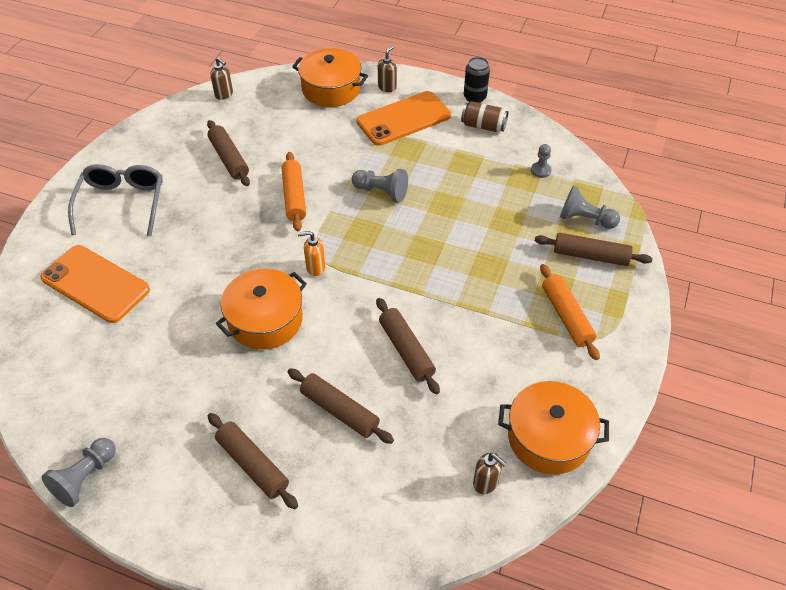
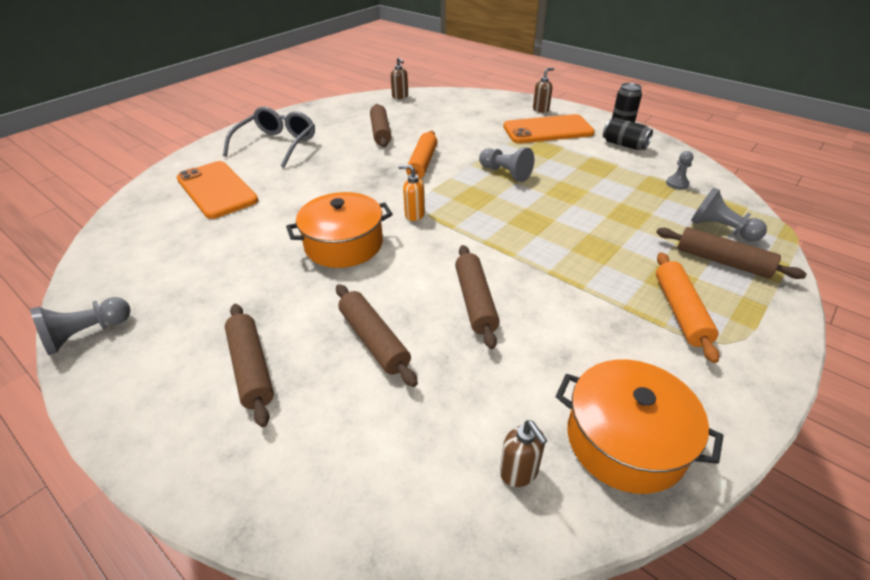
camera: 20 degrees right, 10 degrees down
orange pot [292,48,368,107] -> none
brown can [461,101,508,132] -> black can [603,118,653,150]

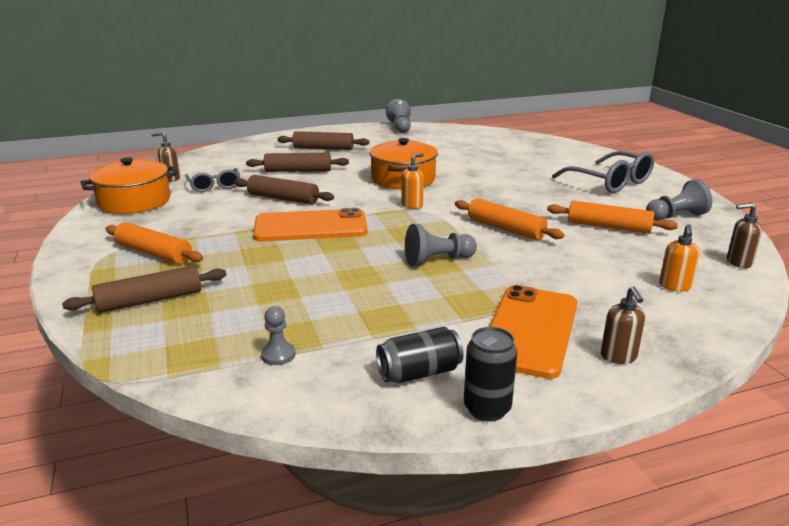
camera: 120 degrees right, 15 degrees down
orange phone [177,161,258,219] -> orange phone moved to [253,208,368,241]
brown rolling pin [370,104,391,147] -> orange rolling pin [547,200,678,234]
grey pawn [691,187,767,242] -> grey pawn moved to [646,179,712,221]
none -> grey glasses [185,168,240,192]
none -> orange soap dispenser [659,225,699,292]

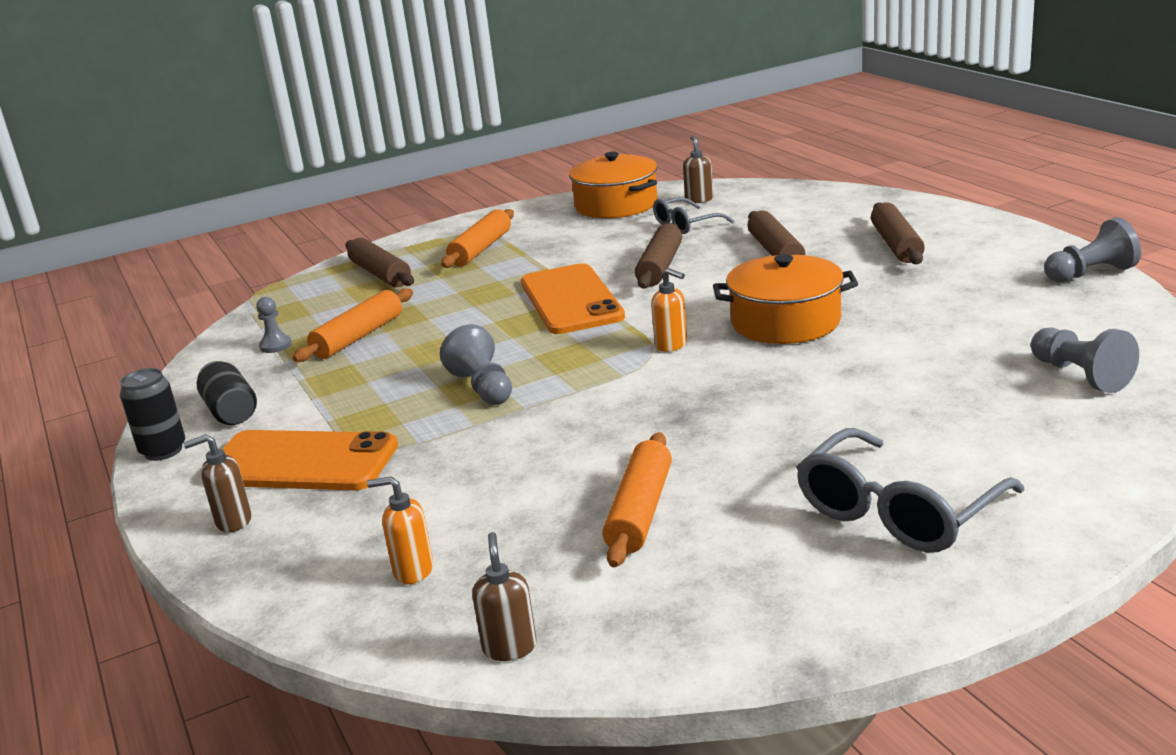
camera: 85 degrees right, 0 degrees up
orange rolling pin [455,198,565,240] -> orange rolling pin moved to [293,288,413,362]
grey pawn [646,179,712,221] -> grey pawn moved to [1031,327,1139,393]

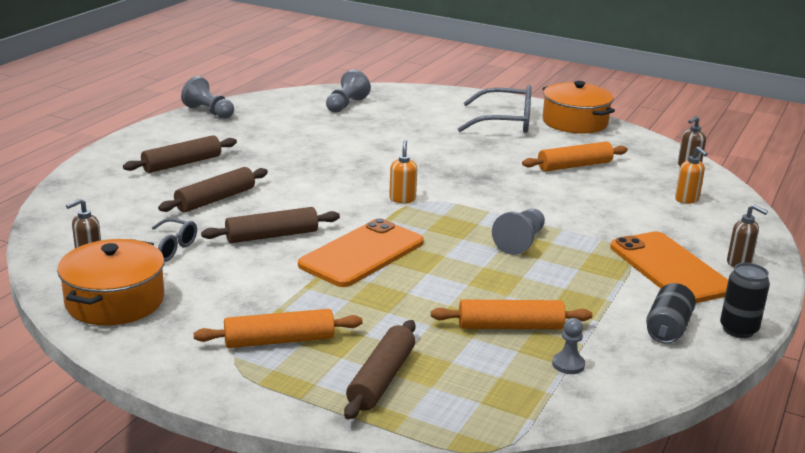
camera: 130 degrees left, 0 degrees up
orange pot [713,254,858,344] -> orange pot moved to [542,81,615,134]

